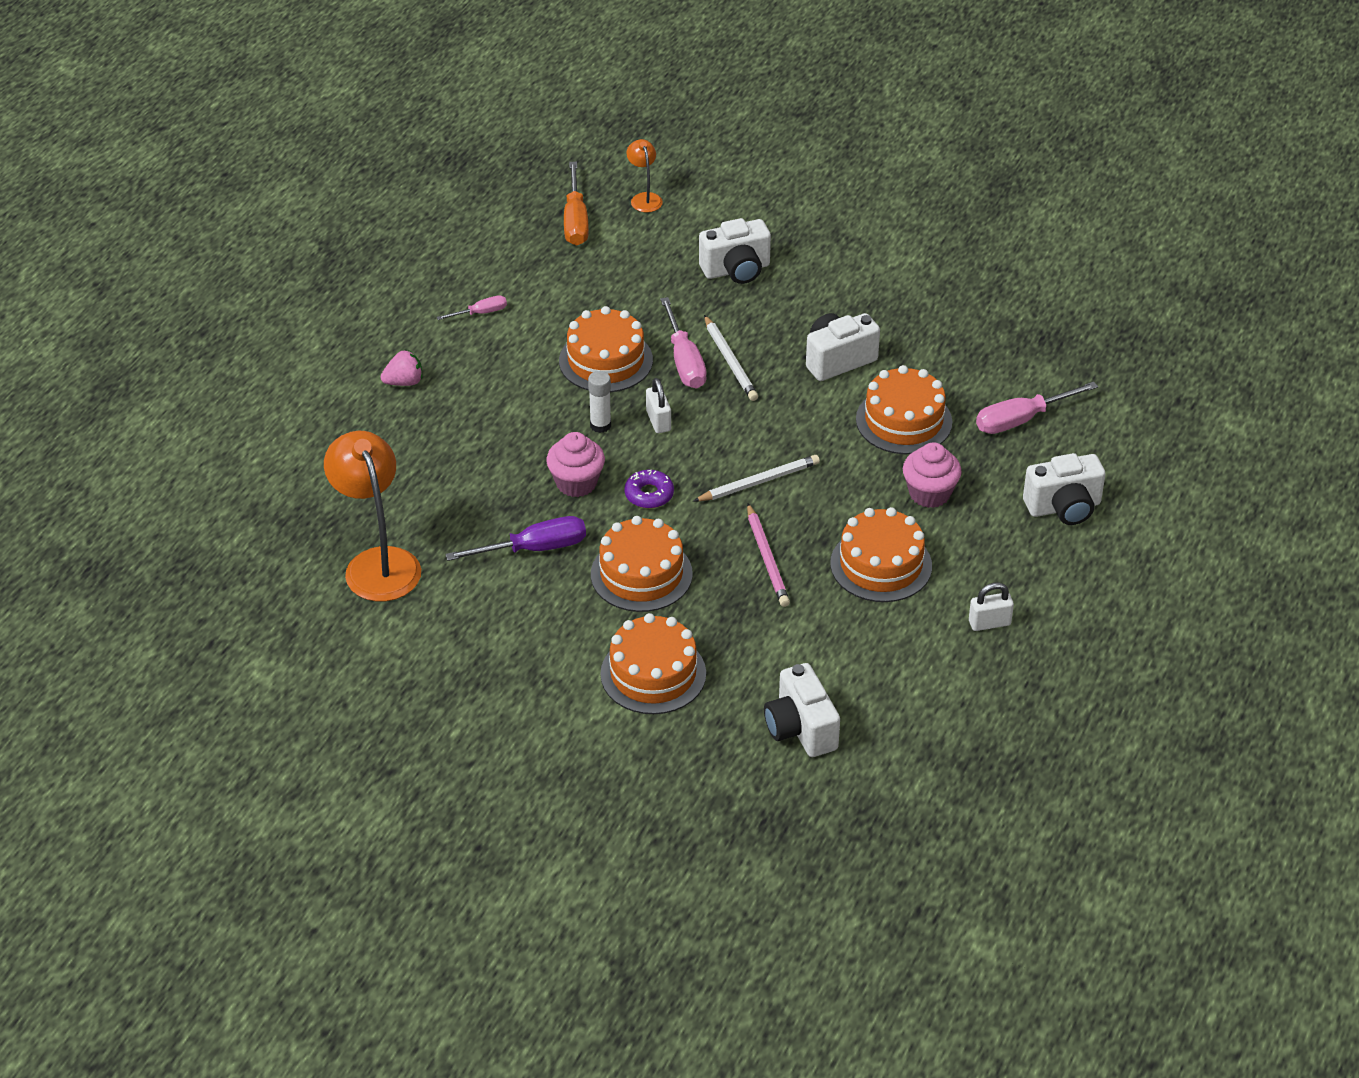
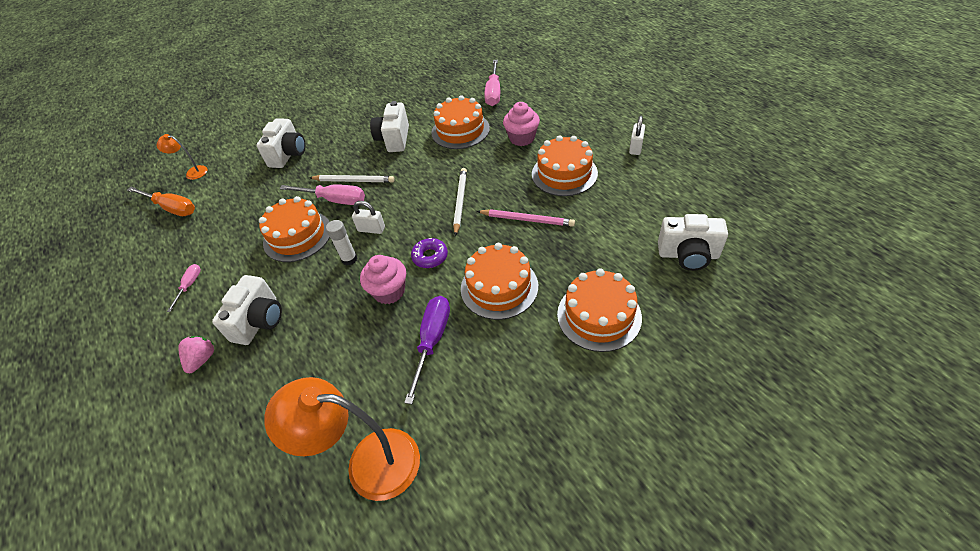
camera: 55 degrees left, 5 degrees up
white camera [1023,453,1106,525] -> white camera moved to [212,275,282,345]

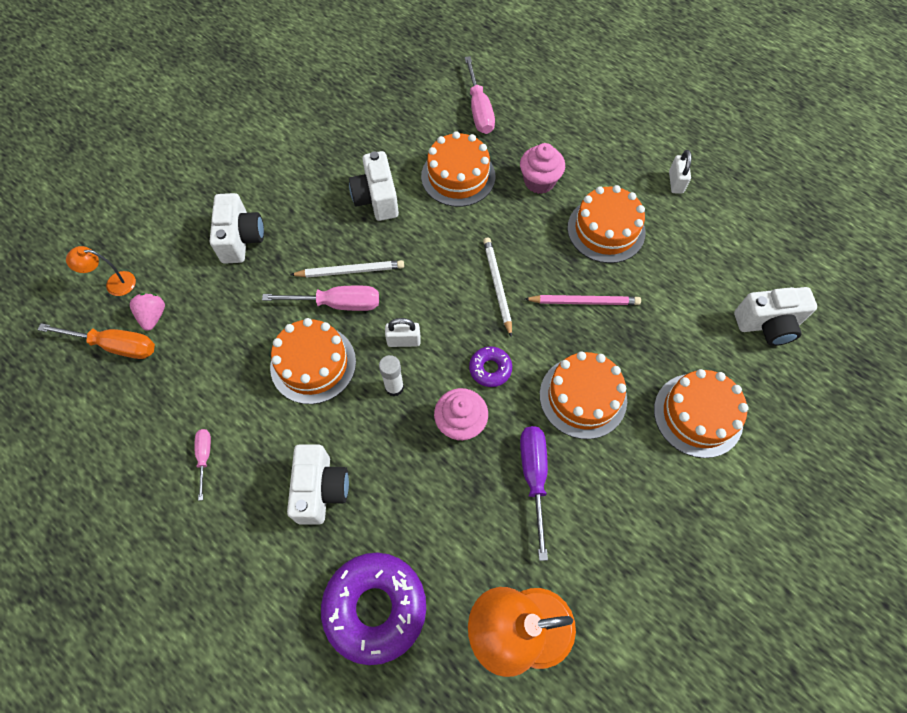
camera: 20 degrees left, 15 degrees up
pink strawberry [178,336,214,373] -> pink strawberry moved to [130,293,165,331]
none -> purple donut [321,552,426,665]

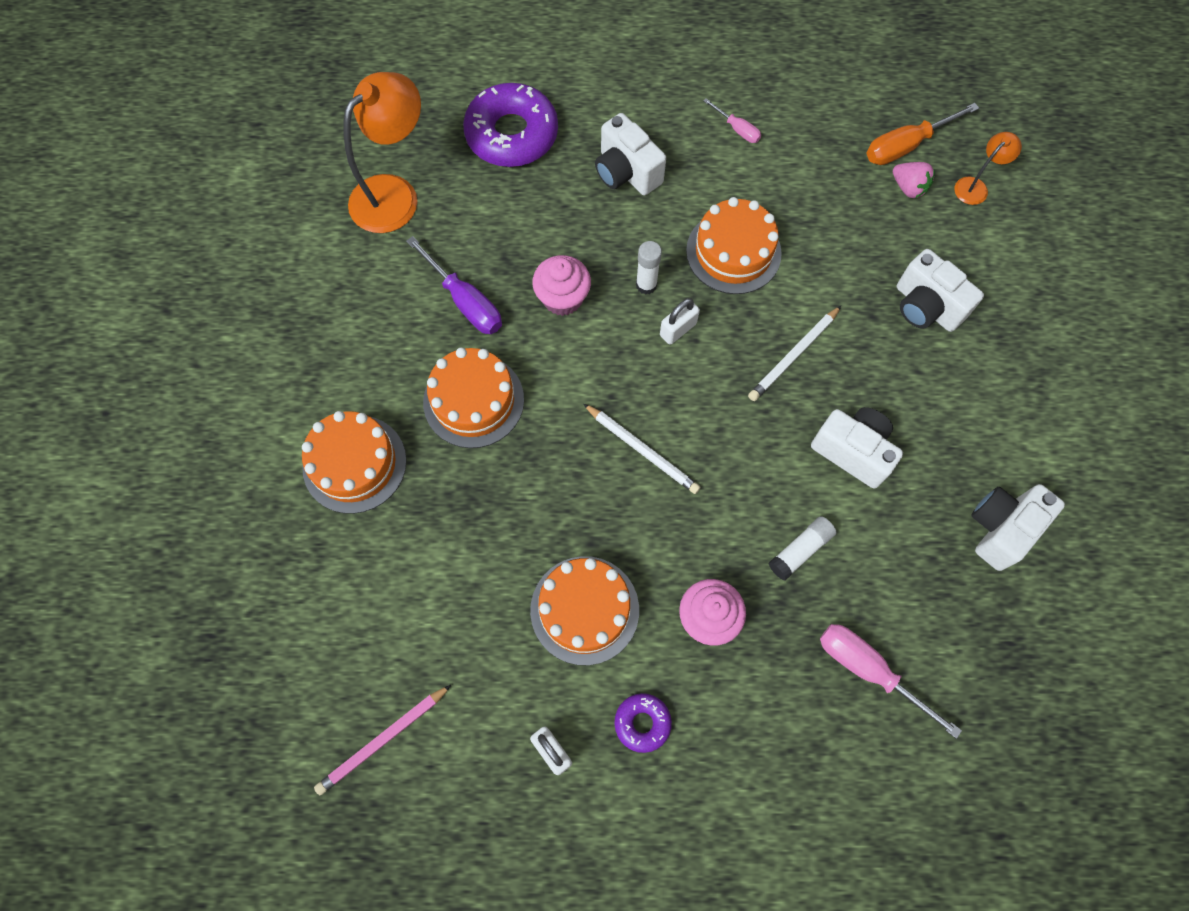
camera: 140 degrees right, 5 degrees up
pink screwdriver [262,286,379,311] -> none
orange cake [421,131,495,207] -> white glue stick [768,516,836,581]
purple donut [469,346,512,387] -> purple donut moved to [614,693,672,753]
pink pencil [525,295,641,305] -> pink pencil moved to [314,685,451,795]
white camera [734,287,817,346] -> white camera moved to [971,484,1065,571]

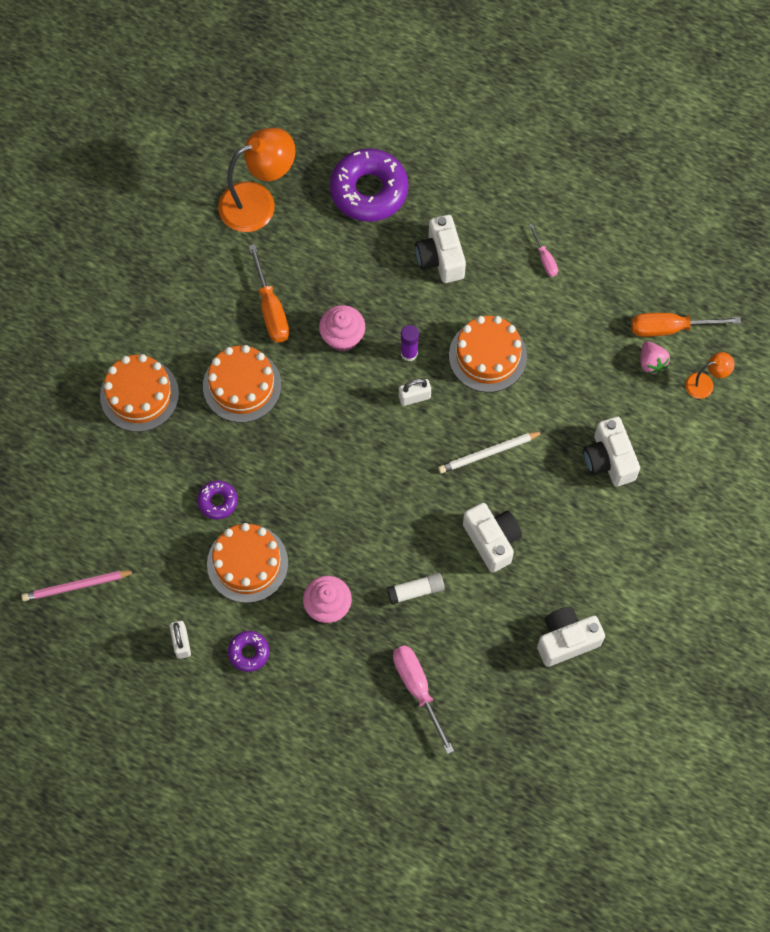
camera: 25 degrees right, 0 degrees up
purple screwdriver [406,236,502,334] -> orange screwdriver [249,244,289,343]
white pencil [584,404,701,494] -> none
white glue stick [636,241,662,295] -> purple glue stick [401,325,419,361]
none -> purple donut [197,480,238,519]

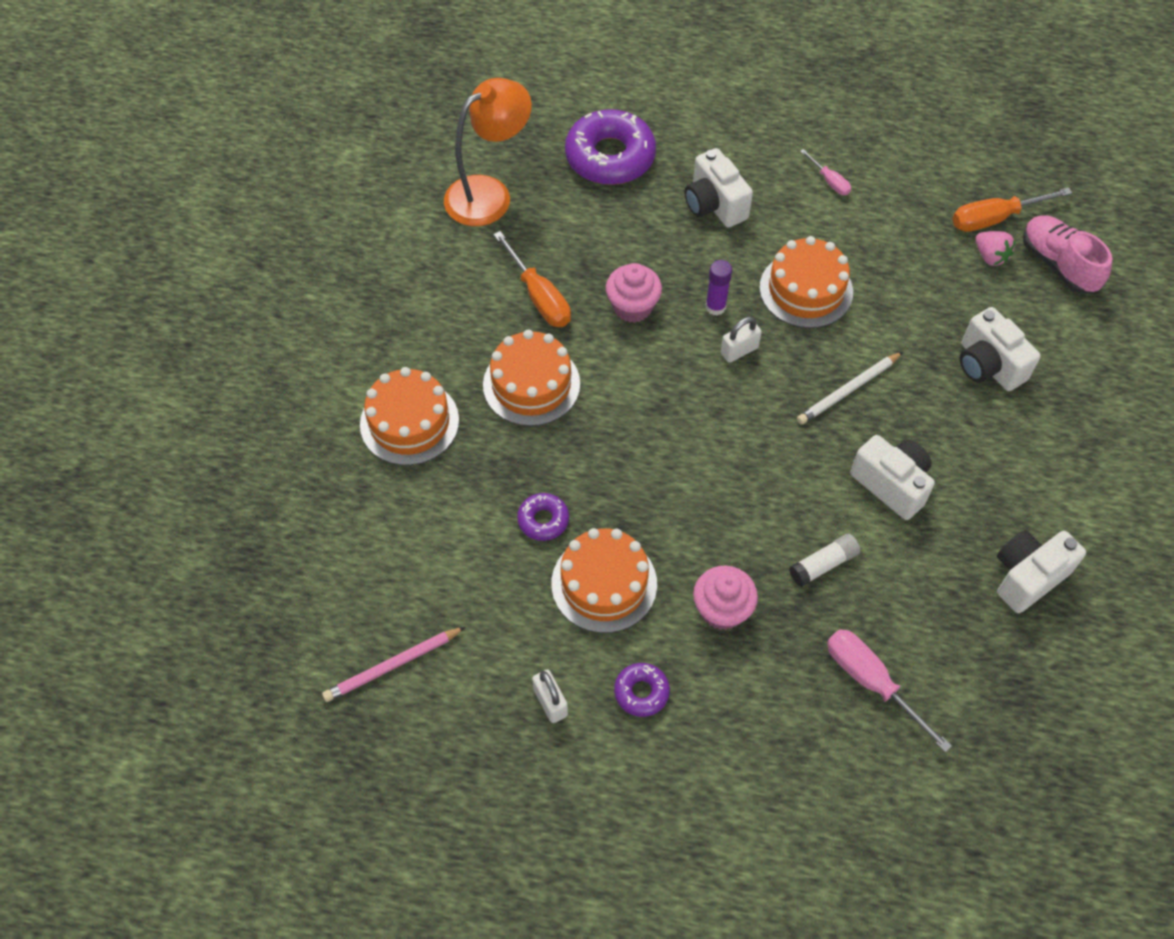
camera: 15 degrees left, 10 degrees down
orange lamp [685,352,734,399] -> pink shoe [1023,215,1112,294]

